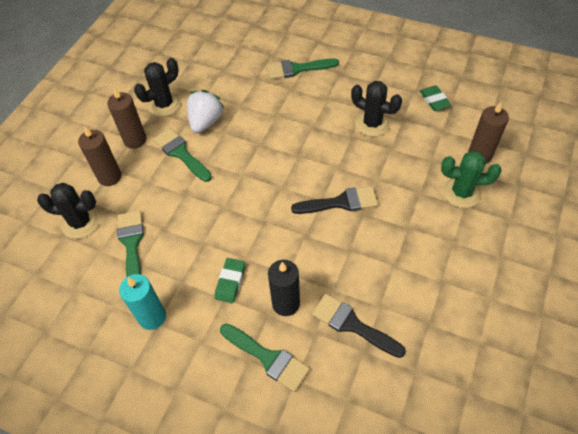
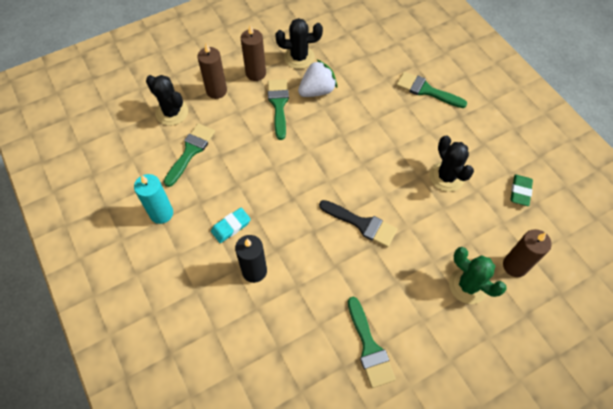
camera: 35 degrees right, 5 degrees up
green eraser [215,258,245,303] -> turquoise eraser [211,208,251,243]
green brush [220,324,310,392] -> green brush moved to [348,297,396,388]
black brush [312,294,406,358] -> none

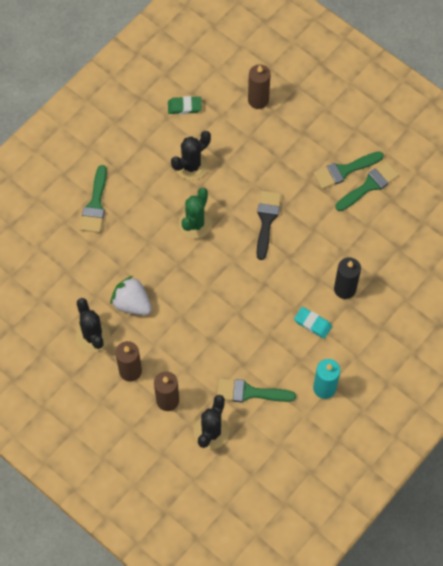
camera: 110 degrees left, 5 degrees up
green brush [268,79,289,140] -> green brush moved to [313,151,384,189]
green cactus [449,247,507,304] -> green cactus moved to [179,188,212,239]

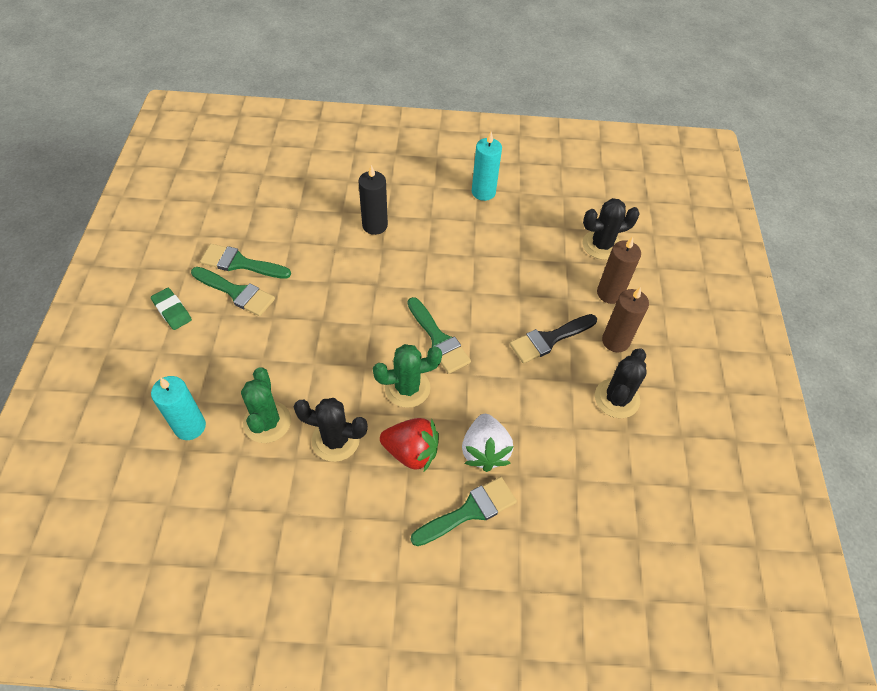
camera: 130 degrees left, 10 degrees down
white strawberry [110,276,152,315] -> white strawberry moved to [462,414,513,472]
green eraser [168,96,202,114] -> green eraser moved to [151,288,192,330]
green brush [217,378,296,403] -> green brush moved to [408,297,471,374]
brown candle [248,65,271,109] -> turquoise candle [151,376,206,440]
black brush [256,191,281,260] -> black brush moved to [510,314,597,364]
turquoise eraser [294,307,332,339] -> none
none -> green cactus [241,367,291,443]
none -> red strawberry [380,418,439,472]

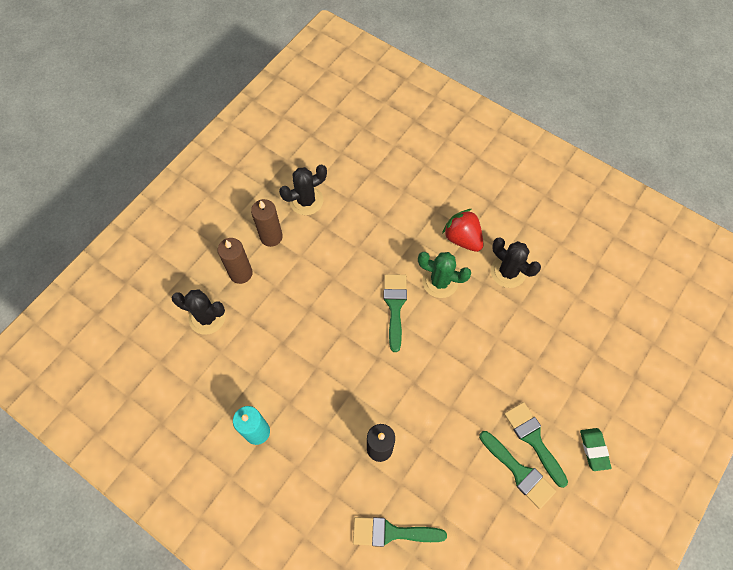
camera: 145 degrees left, 10 degrees up
turquoise candle [151,376,206,440] -> none
green cactus [241,367,291,443] -> none
green brush [411,477,517,546] -> green brush moved to [353,517,447,547]
white strawberry [462,414,513,472] -> none
black brush [510,314,597,364] -> none

